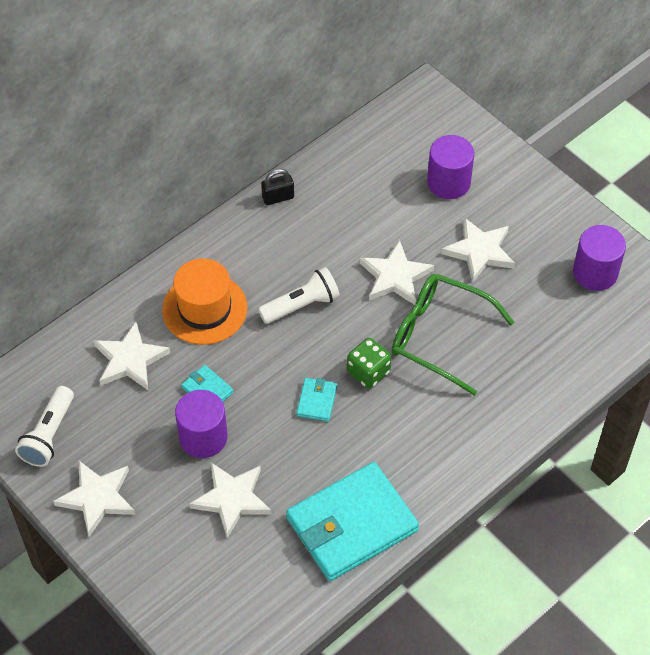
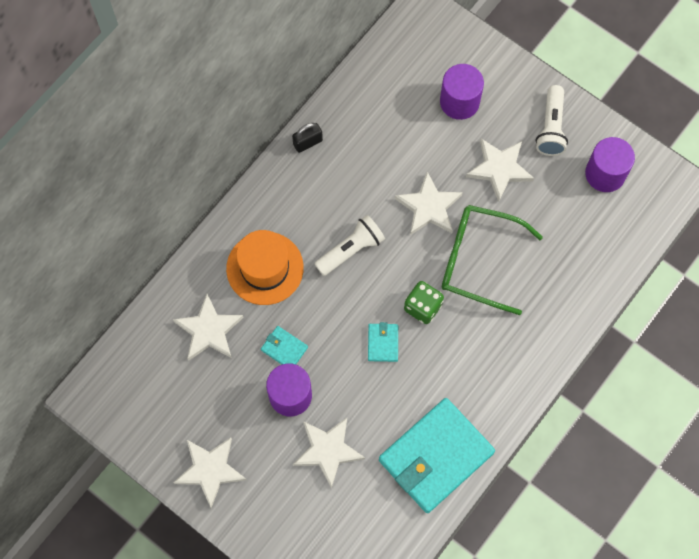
camera: 10 degrees left, 15 degrees up
white flashlight [15,386,74,467] -> white flashlight moved to [536,85,568,156]

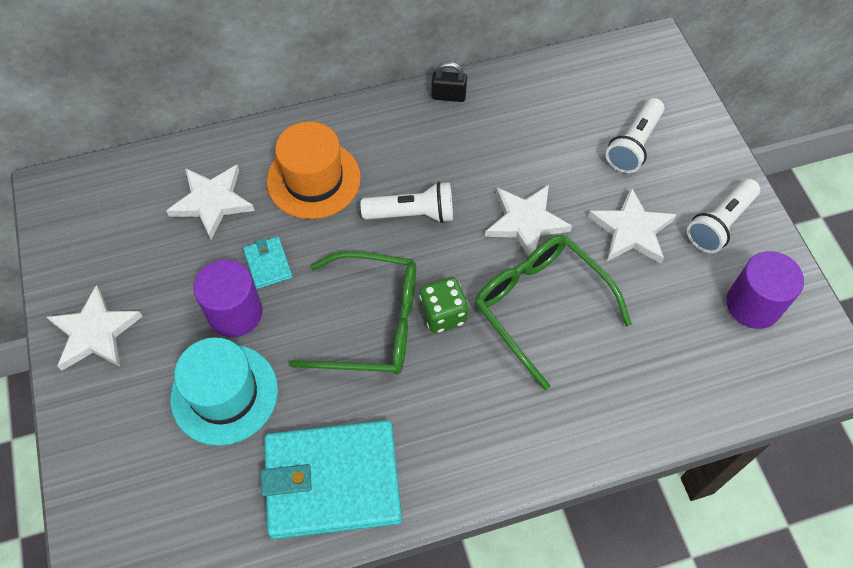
camera: 35 degrees right, 10 degrees down
white star [293,418,365,488] -> turquoise hat [170,337,278,446]
turquoise wallet [368,322,398,362] -> green glasses [289,251,416,375]
purple cylinder [440,64,484,120] -> white flashlight [606,98,664,173]

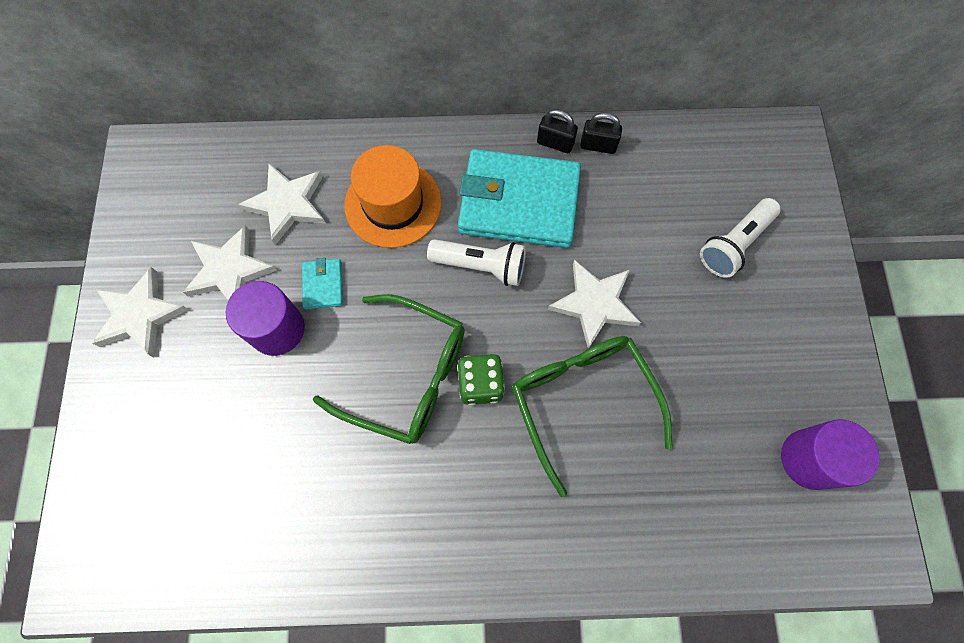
camera: 15 degrees right, 10 degrees up
turquoise hat [170,337,278,446] -> none
turquoise wallet [261,420,402,539] -> turquoise wallet moved to [458,149,581,248]
white star [588,187,676,263] -> white star moved to [183,225,277,300]
white flashlight [687,179,760,253] -> none
none -> black padlock [580,113,622,154]

